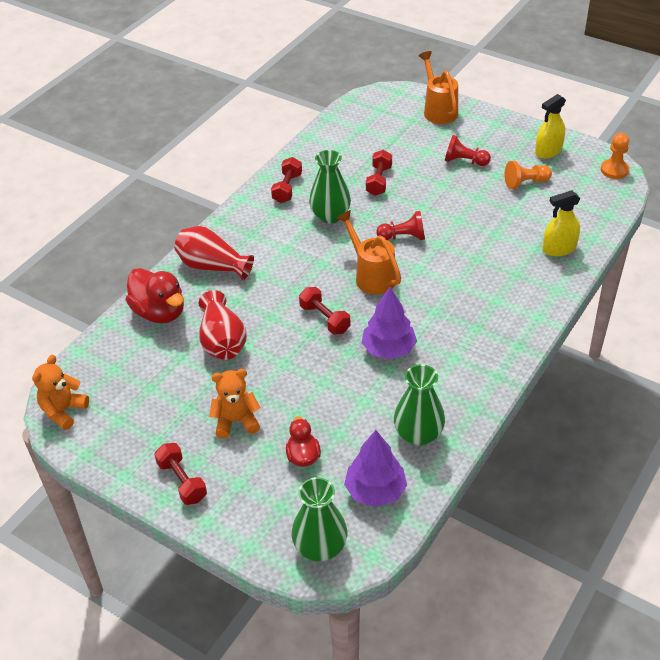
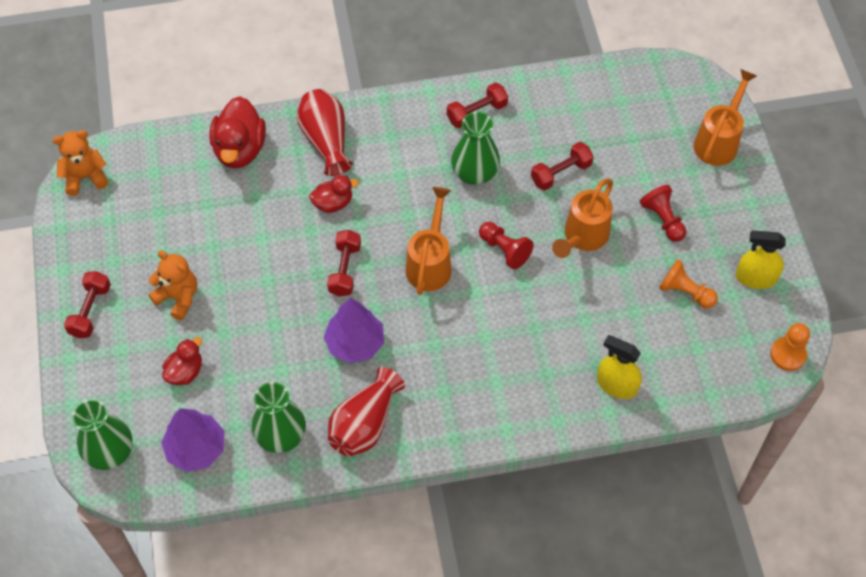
camera: 45 degrees right, 15 degrees up
red vase [199,290,247,360] -> red vase moved to [328,367,405,457]
none -> red duck [309,175,359,213]
none -> orange watering can [552,178,613,258]

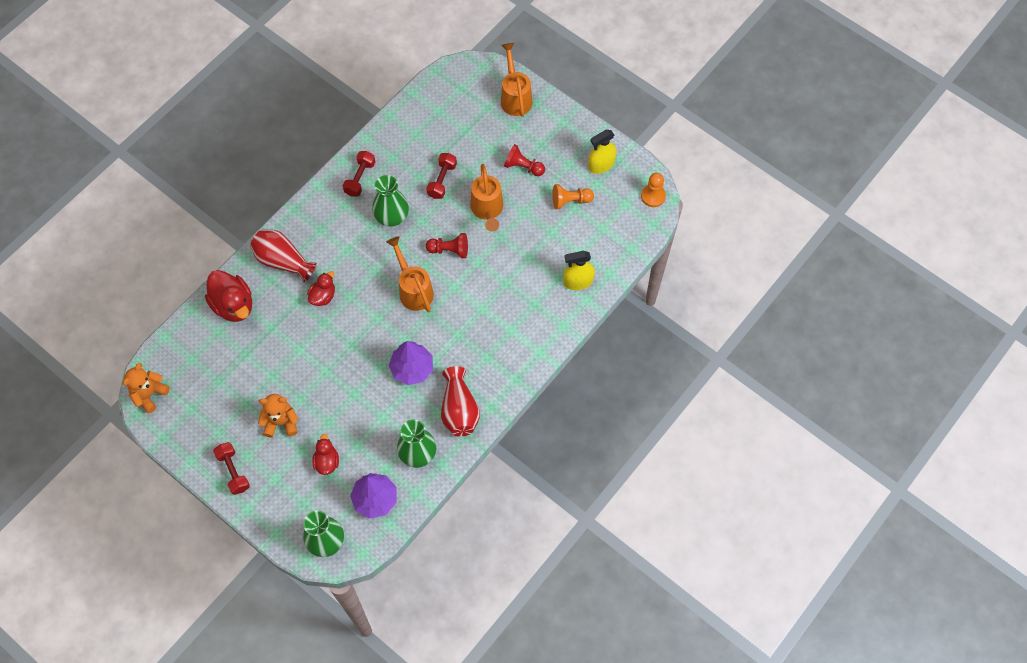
camera: 40 degrees left, 5 degrees up
red dumbbell [327,230,361,296] -> none

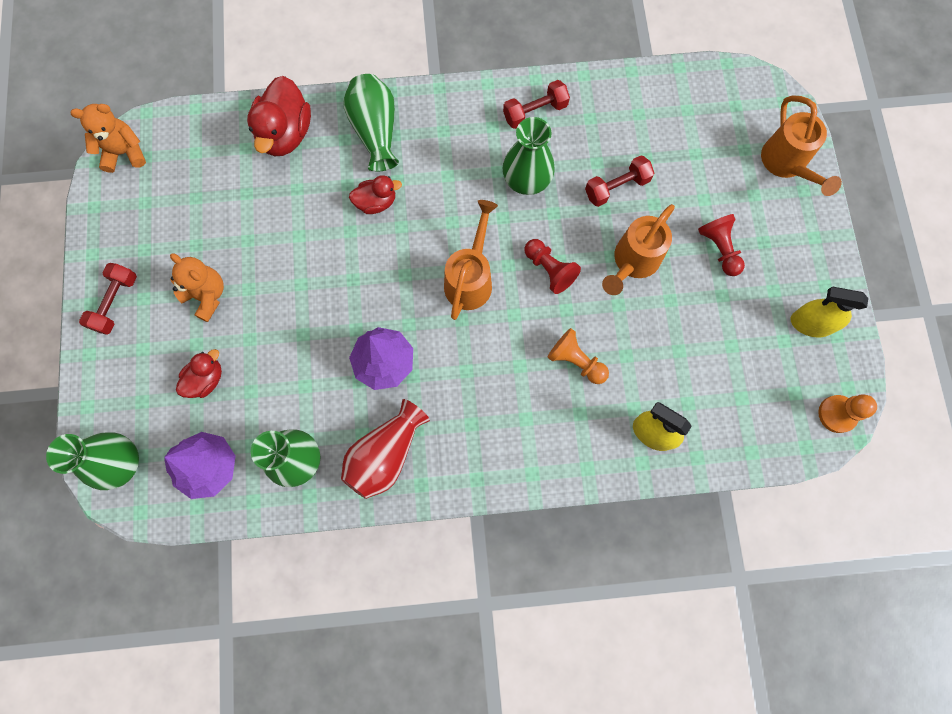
camera: 45 degrees right, 10 degrees up
red vase [250,230,317,282] -> green vase [343,74,399,172]
orange watering can [501,43,532,116] -> orange watering can turned 135 degrees clockwise [761,95,842,196]
orange pawn [552,184,594,209] -> orange pawn moved to [547,328,609,384]

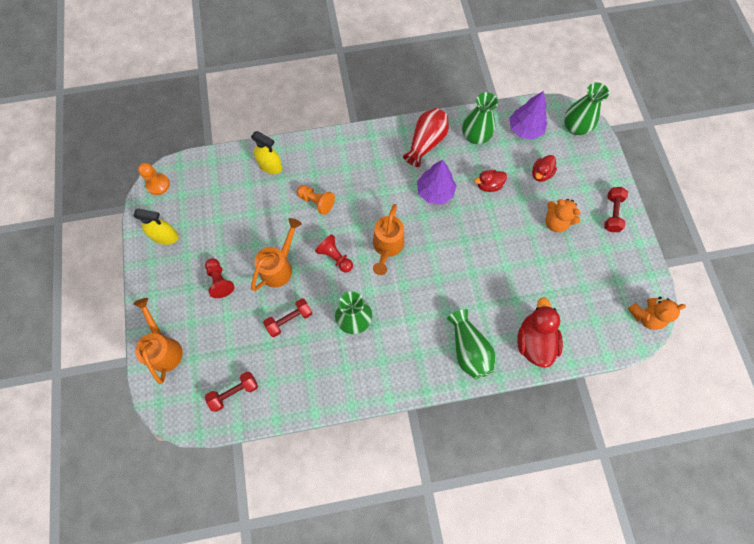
camera: 175 degrees right, 5 degrees down
red duck [349,175,402,214] -> red duck moved to [474,170,507,192]
red dumbbell [503,80,570,129] -> red dumbbell moved to [205,372,258,412]

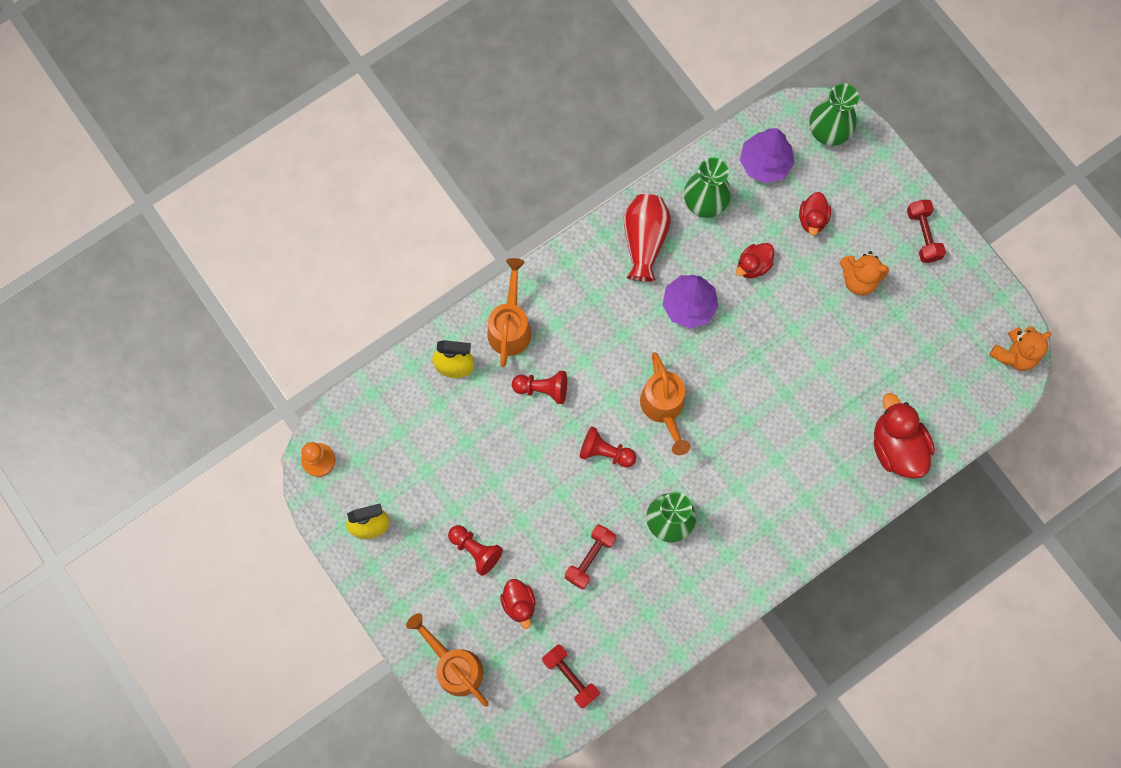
camera: 25 degrees left, 5 degrees up
red dumbbell [205,372,258,412] -> red dumbbell turned 75 degrees counterclockwise [542,644,600,708]
orange watering can [251,218,302,291] -> orange watering can moved to [488,258,531,367]
orange pawn [297,185,335,215] -> red pawn [512,371,567,404]
green vase [447,309,496,379] -> none
none -> red duck [500,579,535,629]

